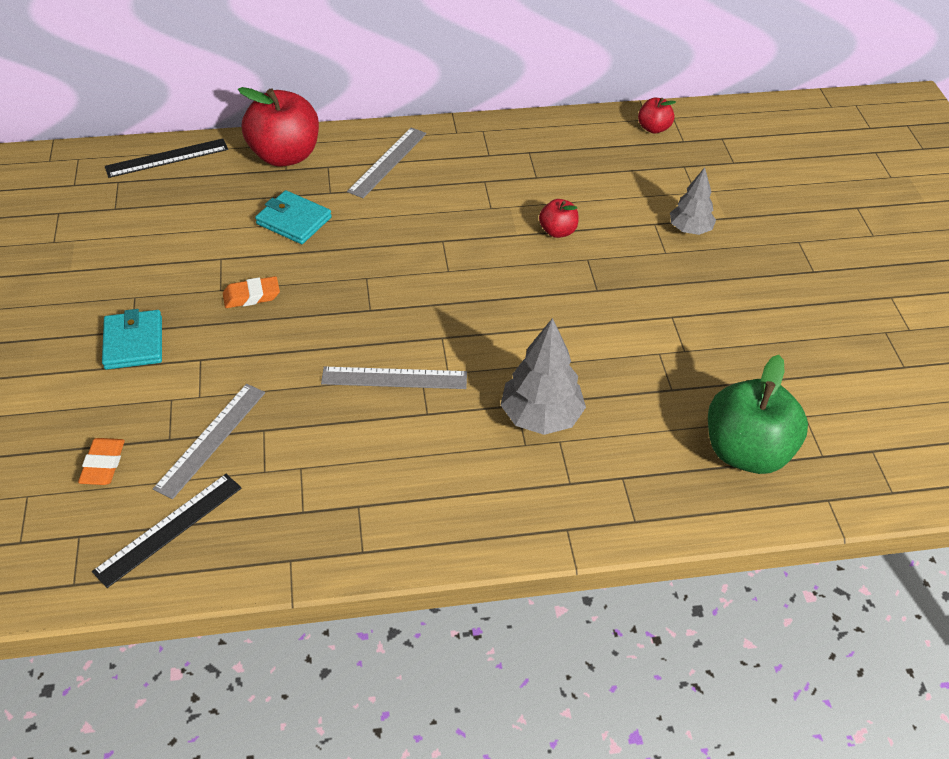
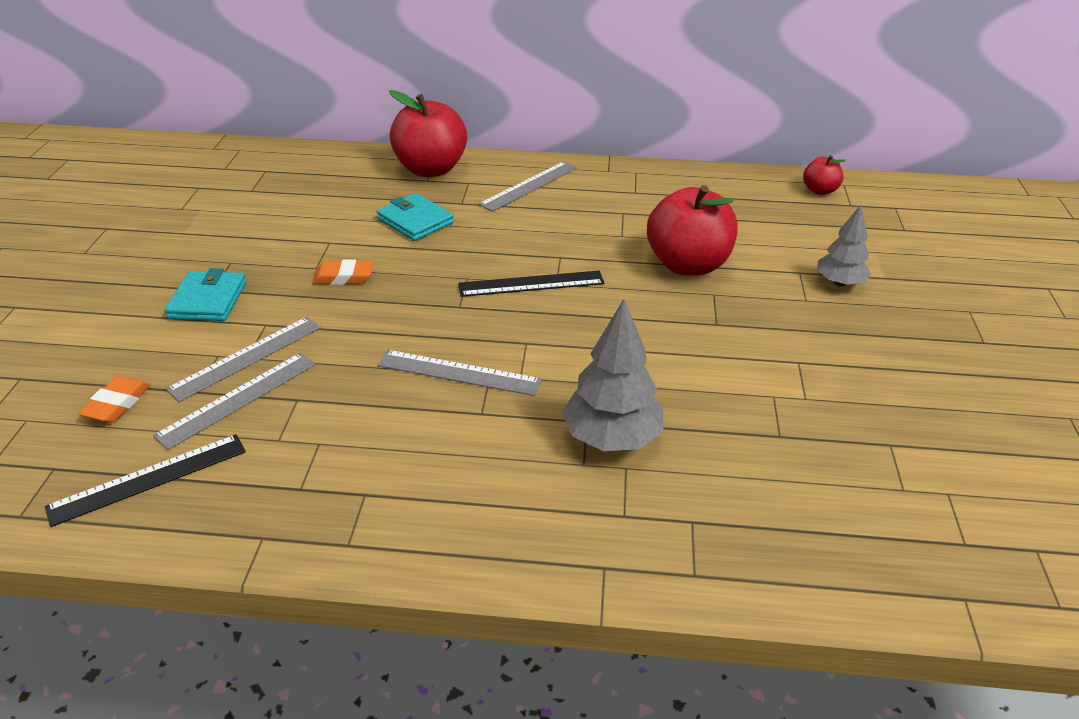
camera: 15 degrees right, 10 degrees down
black ruler [105,139,228,178] -> black ruler moved to [458,271,605,297]
red apple [539,199,579,238] -> red apple [647,185,738,276], size x2.03
green apple [708,355,808,474] -> none
none -> grey ruler [166,317,321,402]

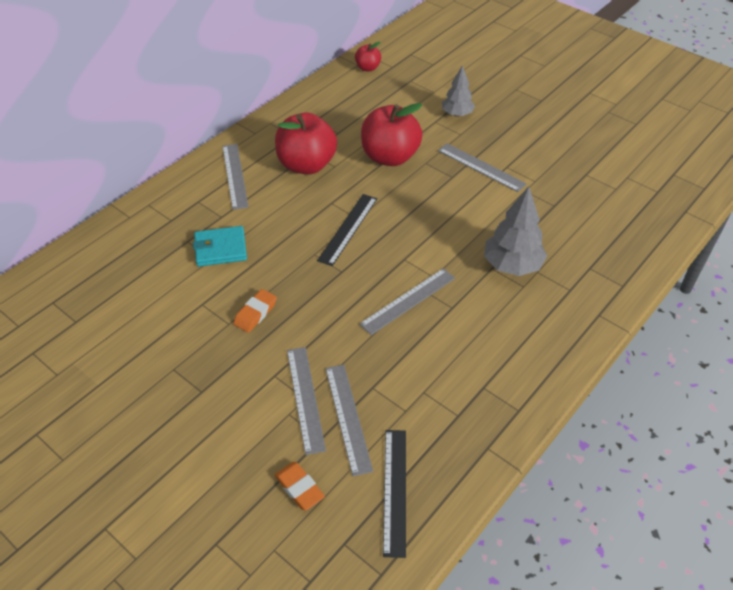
camera: 55 degrees left, 10 degrees up
turquoise wallet [165,268,246,321] -> none
red apple [389,90,467,177] -> red apple moved to [275,113,337,174]
none -> grey ruler [438,143,527,192]

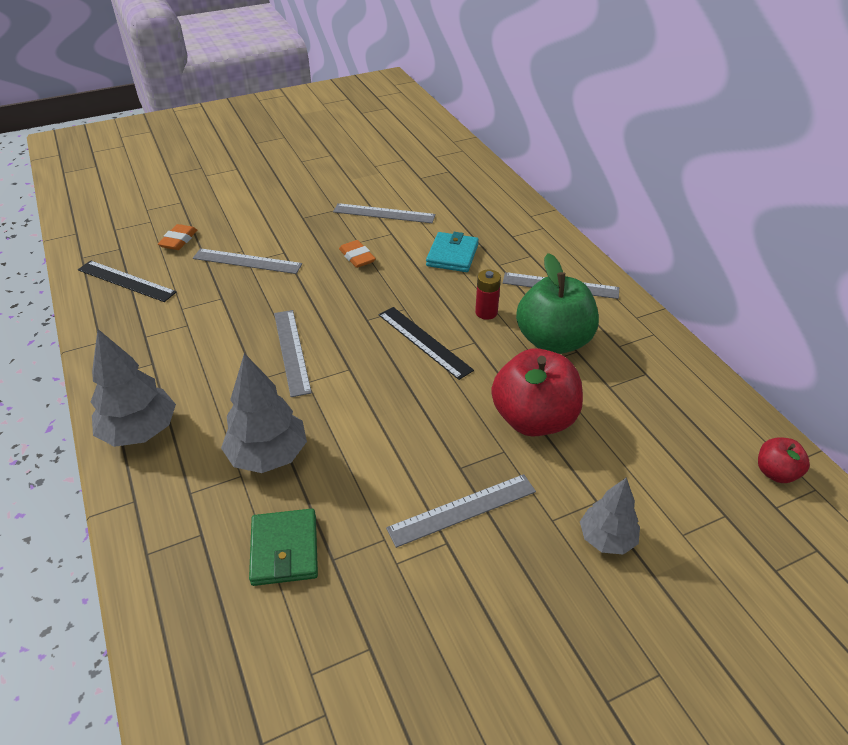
camera: 115 degrees right, 5 degrees down
red apple [275,113,337,174] -> green apple [516,253,599,354]
orange eraser [275,462,325,511] -> orange eraser turned 60 degrees counterclockwise [158,224,197,250]
grey ruler [325,365,373,476] -> grey ruler moved to [333,203,435,223]
none -> grey tree [91,329,176,447]
none -> green wallet [249,509,318,586]
none -> red battery [475,270,501,320]

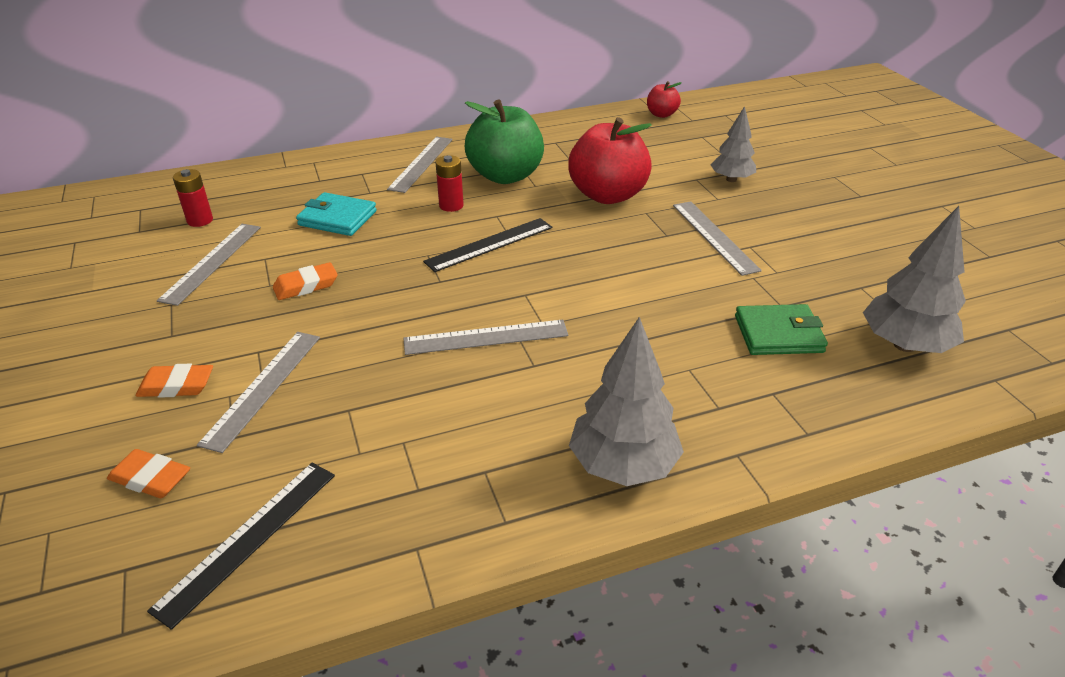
camera: 85 degrees left, 5 degrees down
grey tree [221,353,307,473] -> grey tree moved to [863,206,966,353]
none -> orange eraser [136,364,213,398]
none -> red battery [173,169,213,227]

